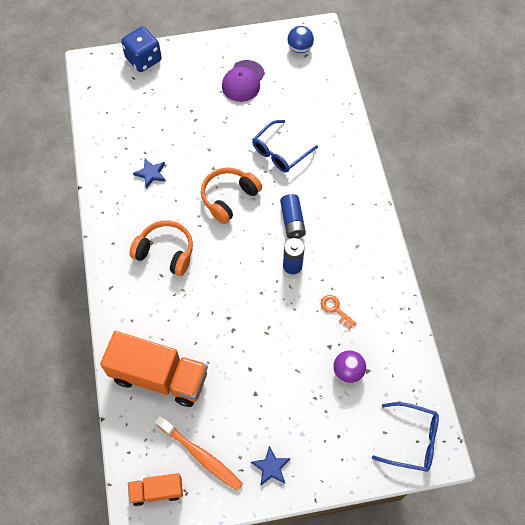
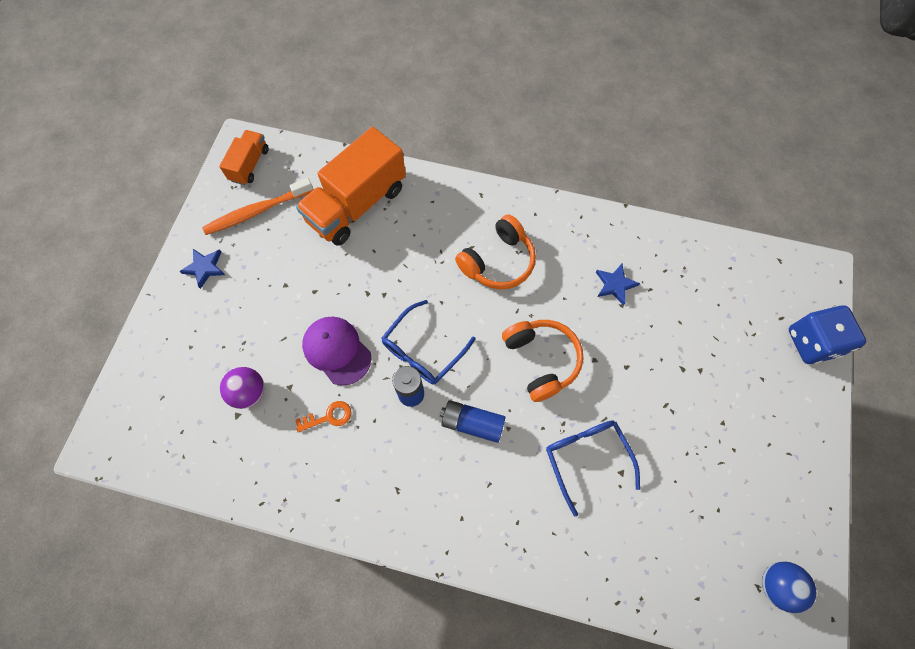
camera: 115 degrees right, 5 degrees up
purple cap [222,60,265,102] -> purple cap moved to [302,317,371,386]
blue glasses [372,402,439,472] -> blue glasses moved to [382,300,476,385]

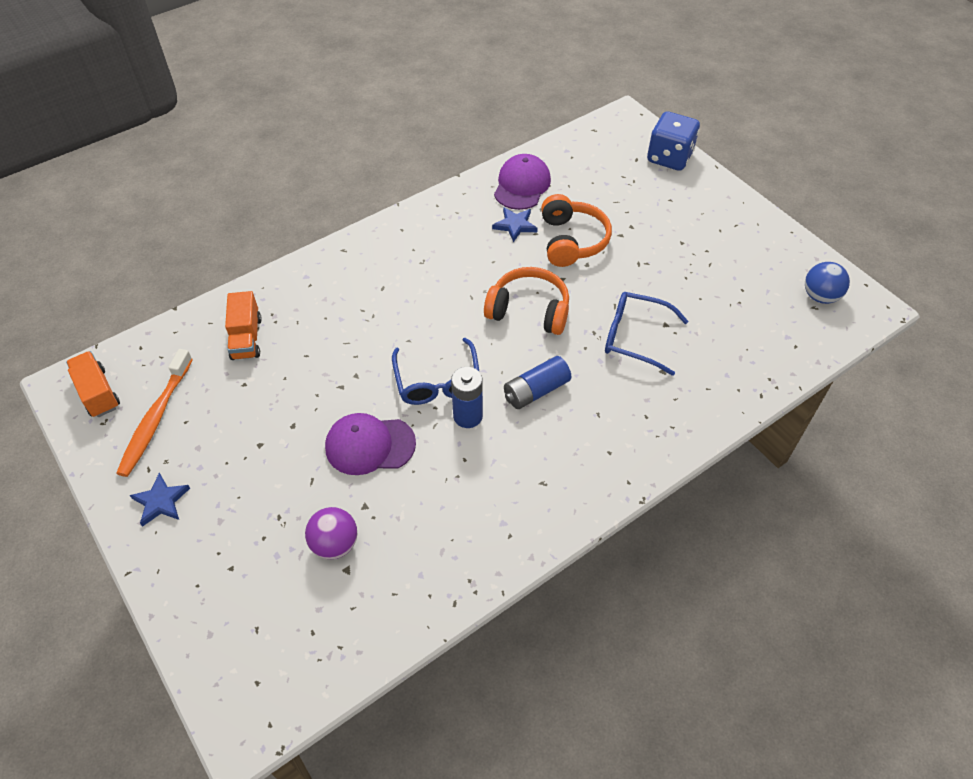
camera: 50 degrees left, 15 degrees down
orange truck [296,127,406,246] -> orange truck [225,291,262,360], size x0.51
orange key [296,401,351,432] -> none
orange headphones [455,214,536,289] -> orange headphones moved to [541,194,612,267]
none -> purple cap [494,154,551,210]

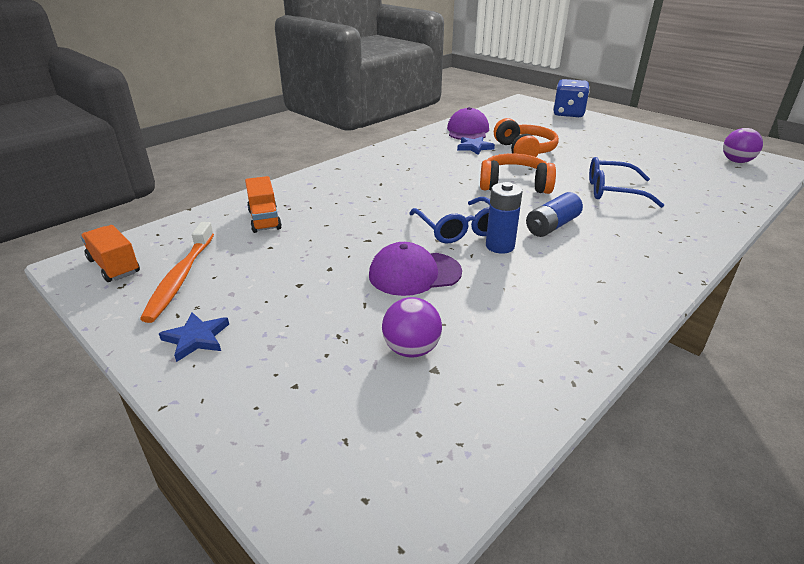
camera: 10 degrees left, 20 degrees down
blue ball [805,262,850,304] -> purple ball [723,128,763,163]

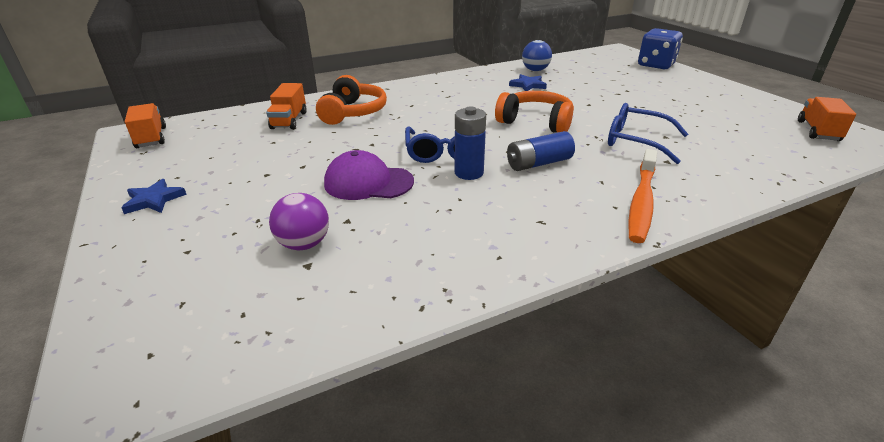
camera: 20 degrees right, 0 degrees up
orange toothbrush [140,222,214,323] -> orange toothbrush moved to [628,149,657,243]
purple cap [447,107,489,140] -> blue ball [522,40,552,71]
orange headphones [494,118,559,157] -> orange headphones moved to [316,75,387,125]
purple ball [723,128,763,163] -> orange truck [798,97,856,141]

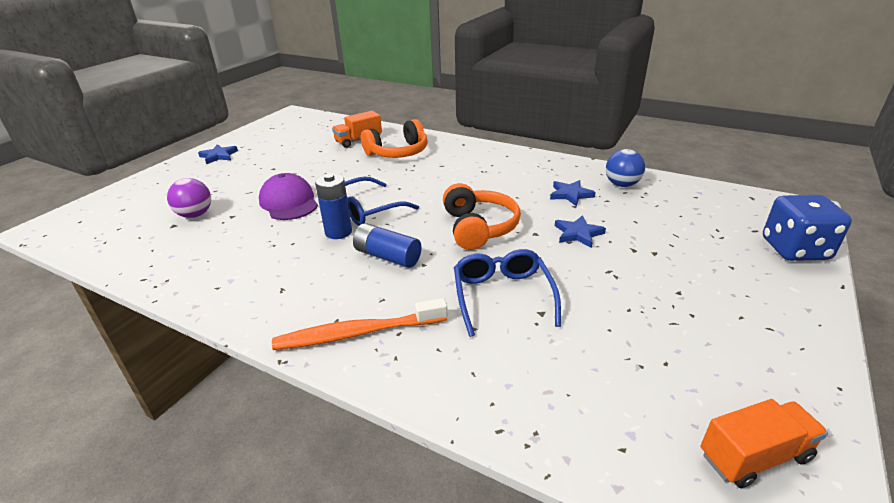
camera: 55 degrees right, 0 degrees up
orange truck [125,103,166,148] -> none
none -> blue star [555,215,606,248]

